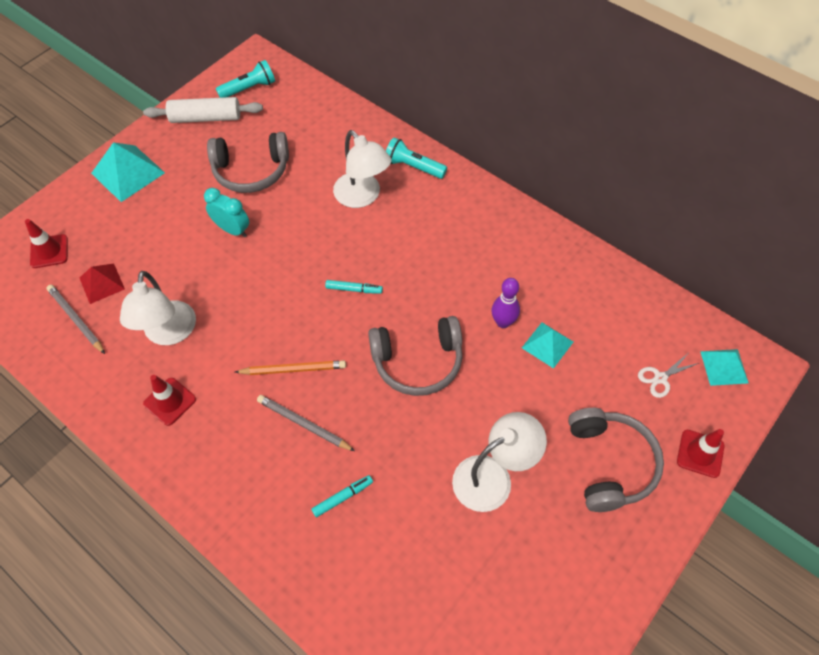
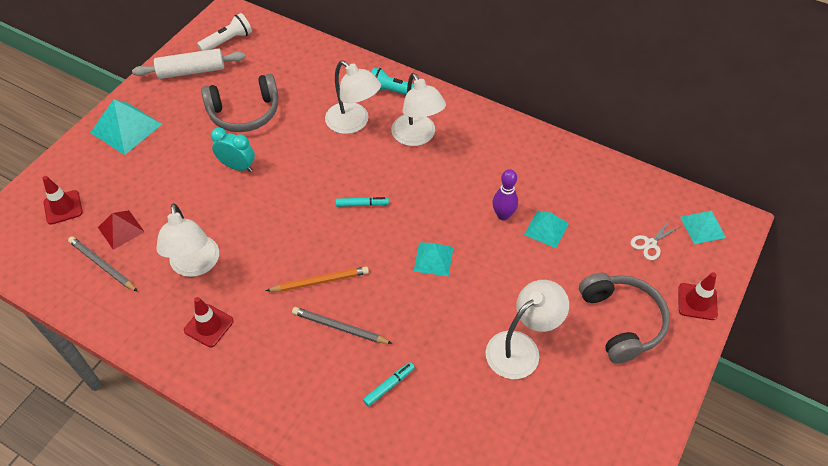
camera: 10 degrees left, 5 degrees down
turquoise flashlight [216,60,275,98] -> white flashlight [197,13,252,51]
grey headphones [368,316,462,396] -> turquoise pyramid [414,242,453,276]
none -> white lamp [391,73,446,146]

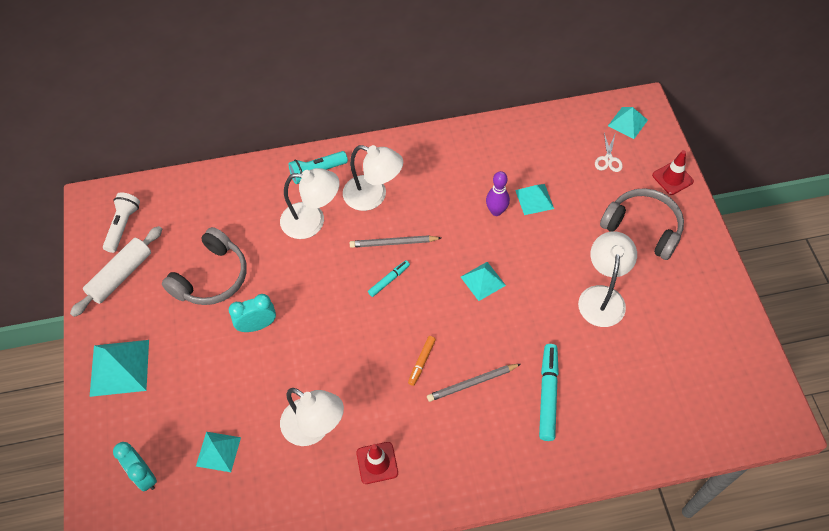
camera: 40 degrees left, 5 degrees up
red traffic cone [42,176,83,225] -> turquoise clock [113,442,157,491]
grey pencil [68,236,138,292] -> grey pencil moved to [350,235,441,248]
red pyramid [98,210,144,250] -> turquoise pyramid [196,432,241,472]
orange pencil [266,266,369,292] -> orange marker [408,336,436,386]
turquoise marker [363,362,415,407] -> turquoise marker [539,344,559,441], size x1.78

